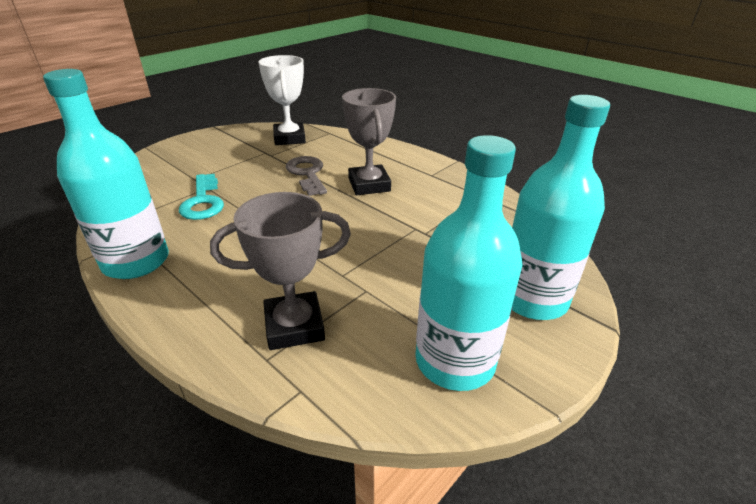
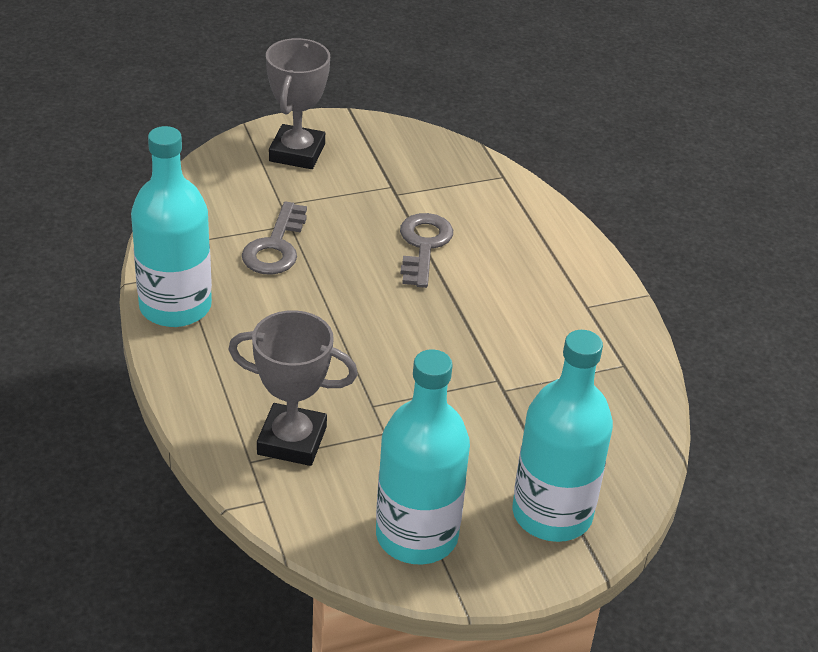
camera: 25 degrees right, 5 degrees up
turquoise key [179,174,224,220] -> grey key [242,201,307,275]
white trophy [259,55,306,145] -> none
grey trophy [342,88,396,195] -> grey trophy moved to [266,38,330,169]

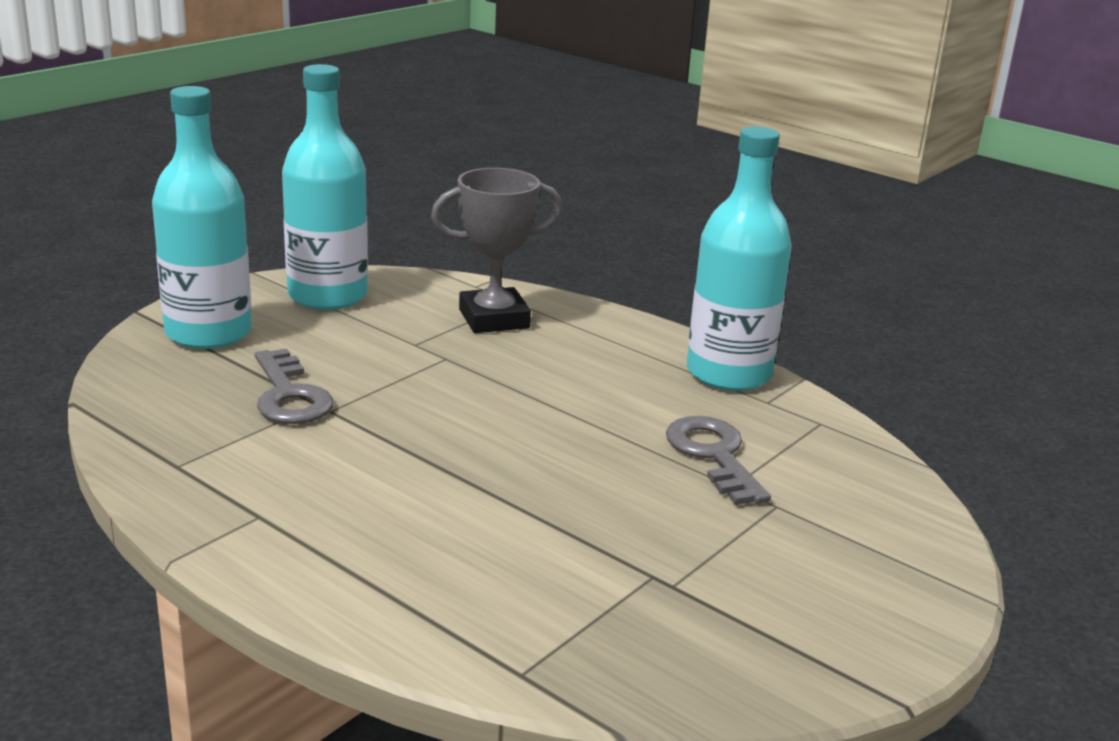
camera: 150 degrees right, 15 degrees down
grey trophy [266,38,330,169] -> none
grey key [400,213,453,288] -> grey key moved to [255,348,334,424]

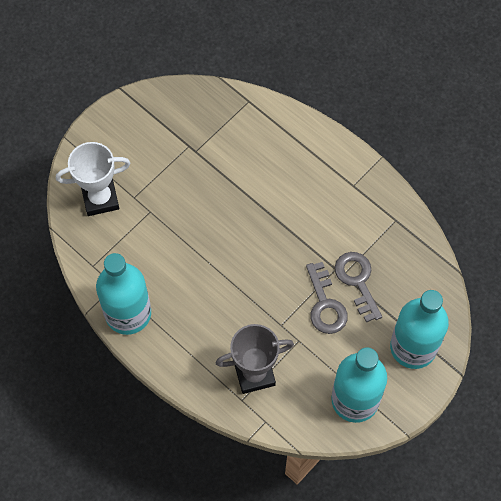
camera: 175 degrees left, 40 degrees up
grey key [666,416,771,505] -> grey key moved to [306,262,348,334]
none -> white trophy [56,142,131,216]

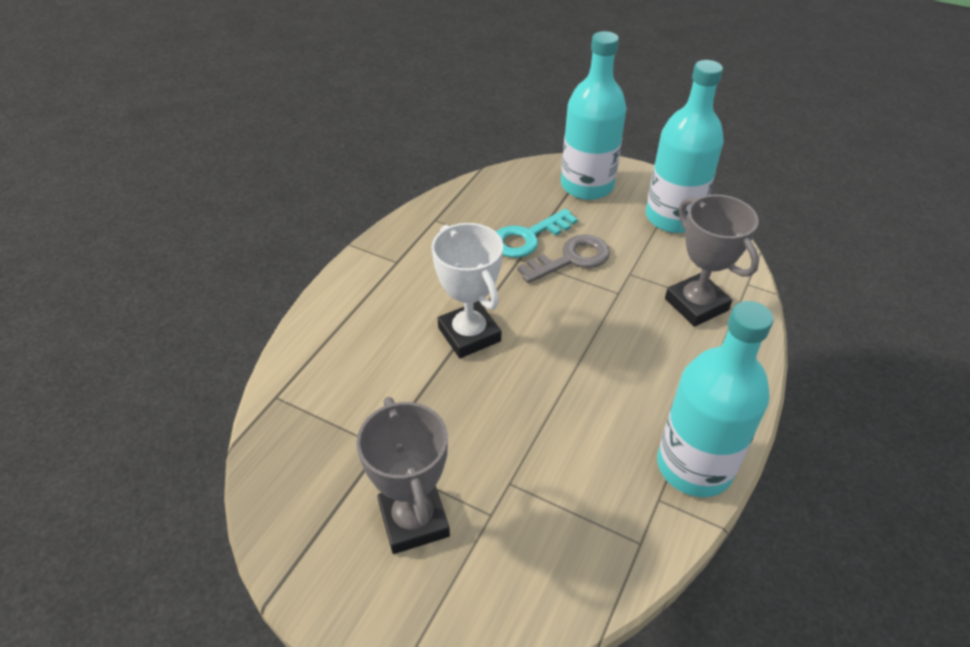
camera: 105 degrees left, 20 degrees down
white trophy [56,142,131,216] -> white trophy moved to [431,223,503,358]
grey key [335,252,382,323] -> turquoise key [496,209,578,258]
none -> grey trophy [356,397,450,554]

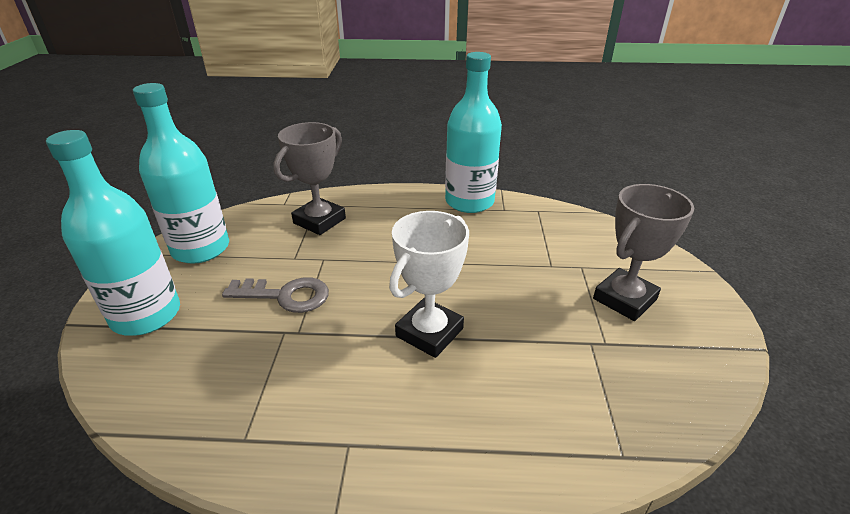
camera: 115 degrees left, 10 degrees down
turquoise key [496,209,578,258] -> none
grey key [517,235,610,283] -> grey key turned 150 degrees clockwise [222,277,329,313]

